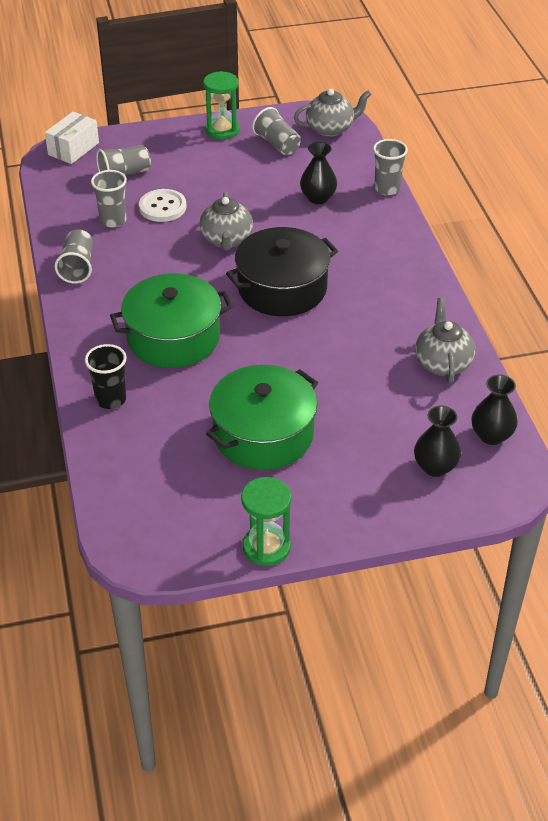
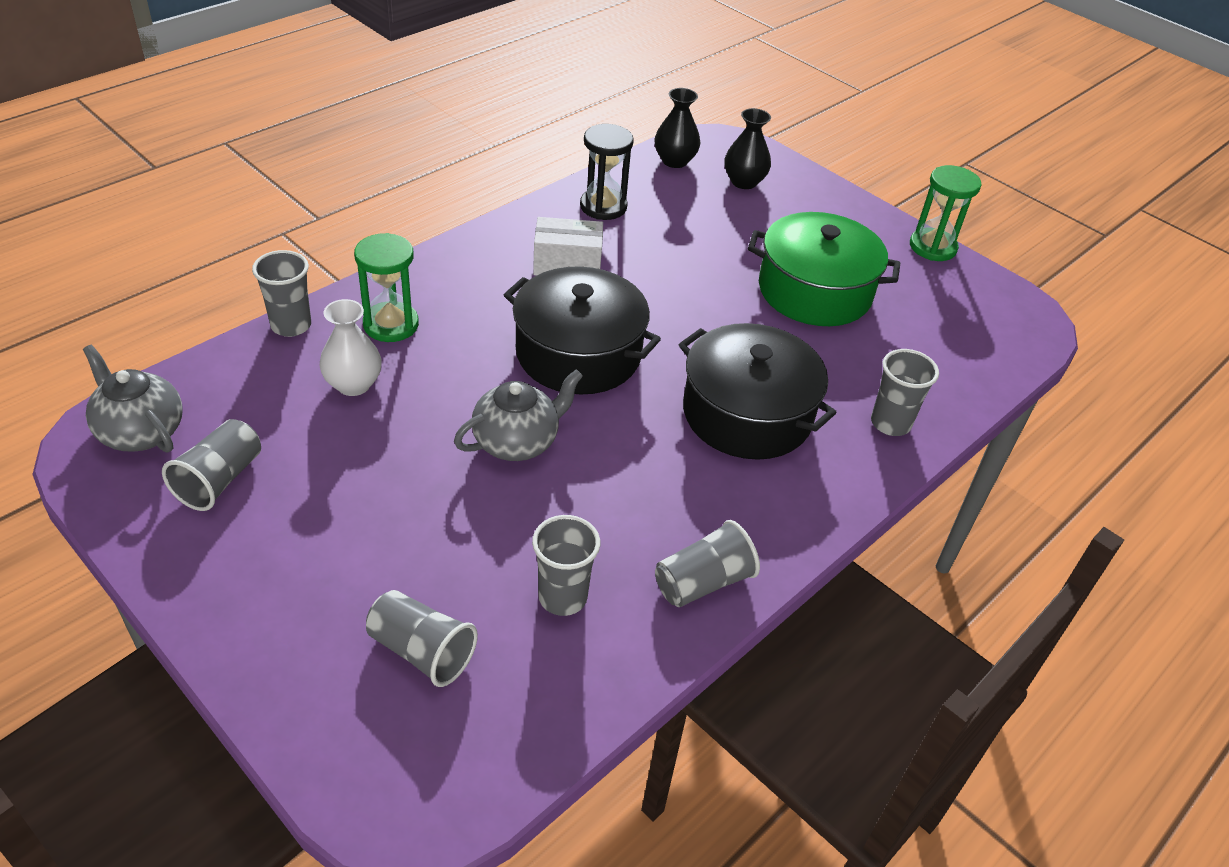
camera: 125 degrees left, 0 degrees up
white box [45,112,99,164] -> white box moved to [533,217,603,276]
black cup [85,344,127,409] -> grey cup [871,349,939,436]
green pot [110,273,233,368] -> black pot [679,323,837,460]
white button [139,189,187,222] -> none
green hourglass [203,71,239,140] -> green hourglass moved to [354,233,419,342]
black vase [300,142,337,204] -> white vase [319,299,382,396]
grey teapot [415,298,475,383] -> black hourglass [580,124,634,220]

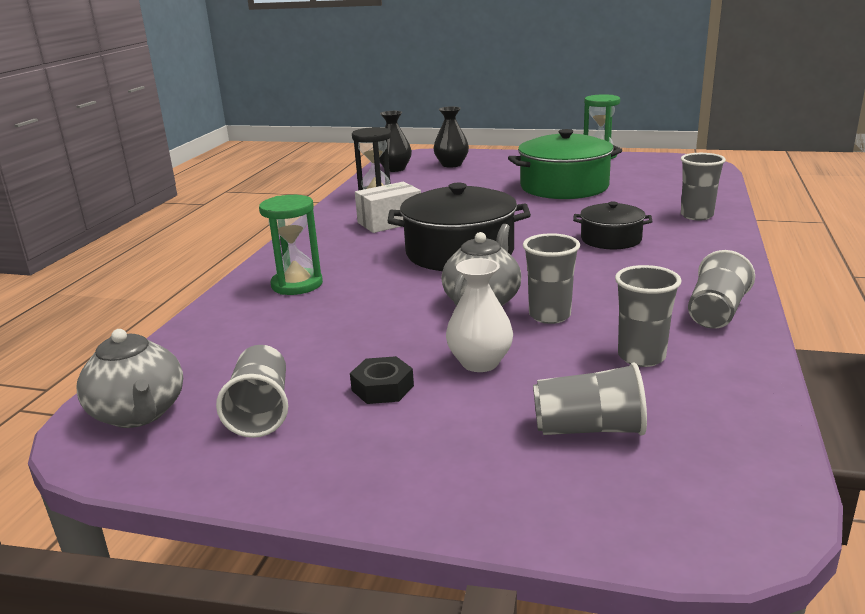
camera: 25 degrees left, 20 degrees down
grey teapot [83,345,183,453] -> grey teapot turned 135 degrees counterclockwise [76,329,183,428]
grey cup [252,250,311,337] -> grey cup moved to [523,233,580,324]
white vase [319,299,382,396] -> white vase moved to [446,258,513,372]
black pot [679,323,837,460] -> black pot [573,201,653,249], size x0.56
none -> black nut [350,356,414,404]

